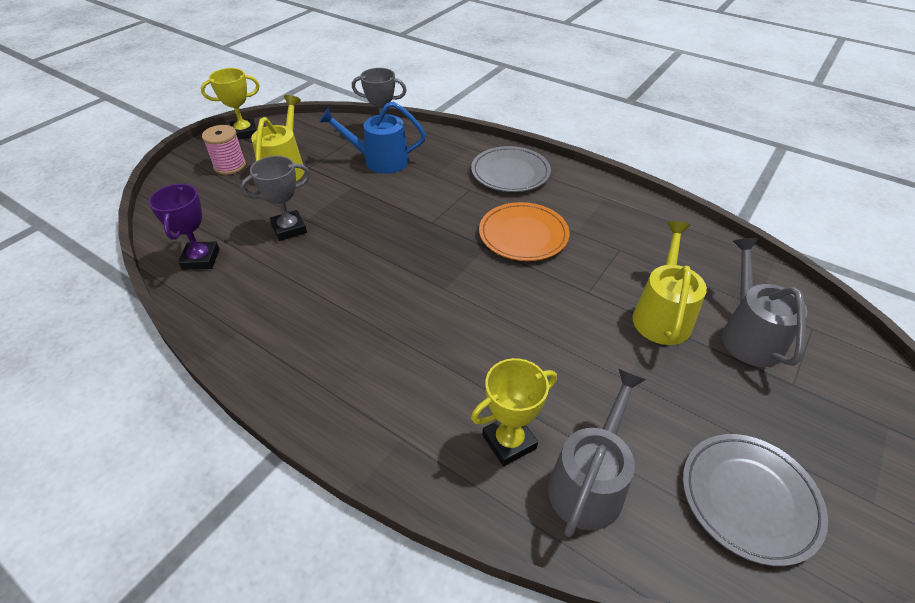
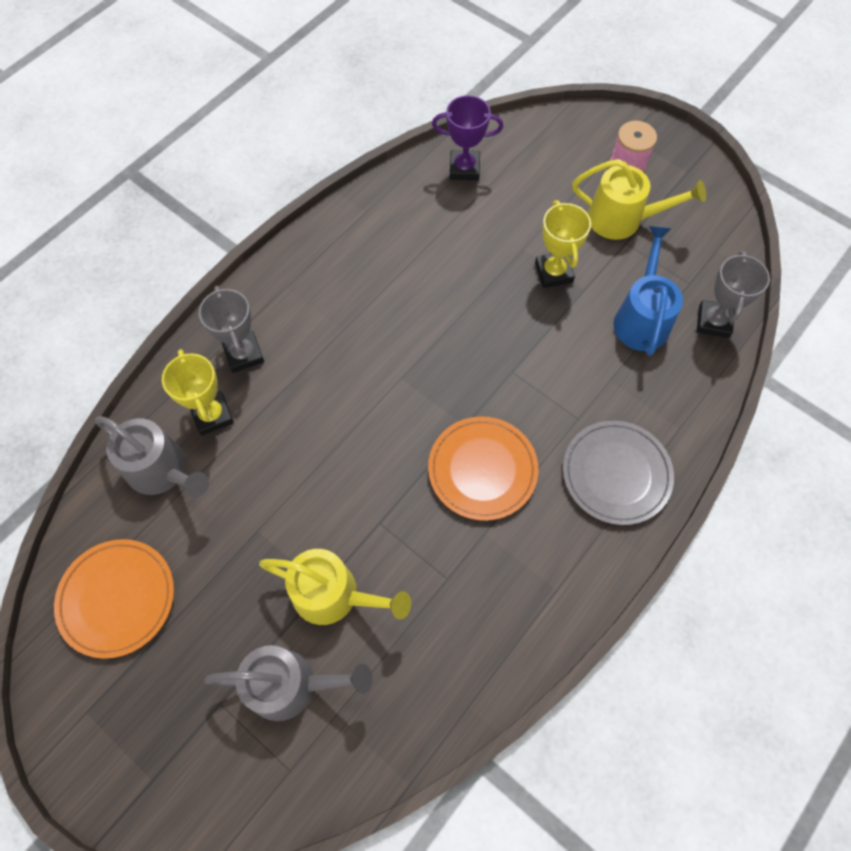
camera: 95 degrees right, 20 degrees up
yellow trophy [201,68,260,139] -> yellow trophy moved to [535,200,591,288]
grey trophy [240,156,310,241] -> grey trophy moved to [199,286,264,373]
grey plate [683,434,828,566] -> orange plate [54,539,174,659]

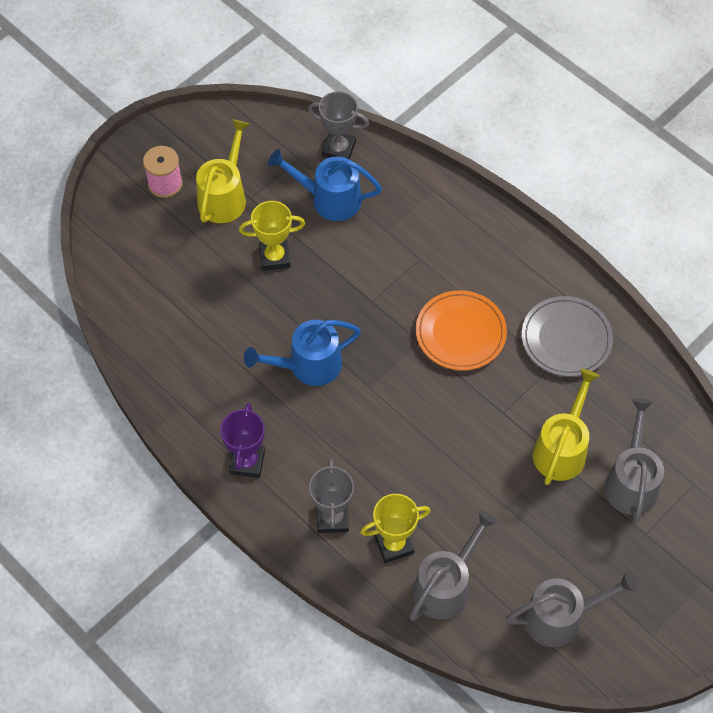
camera: 85 degrees left, 5 degrees down
orange plate [54,539,174,659] -> grey watering can [506,571,638,647]
grey trophy [199,286,264,373] -> grey trophy turned 75 degrees counterclockwise [309,459,354,533]
purple trophy [432,95,503,181] -> purple trophy moved to [220,403,265,478]
grey plate [563,421,674,525] -> grey plate moved to [522,296,613,377]
none -> blue watering can [244,320,361,386]

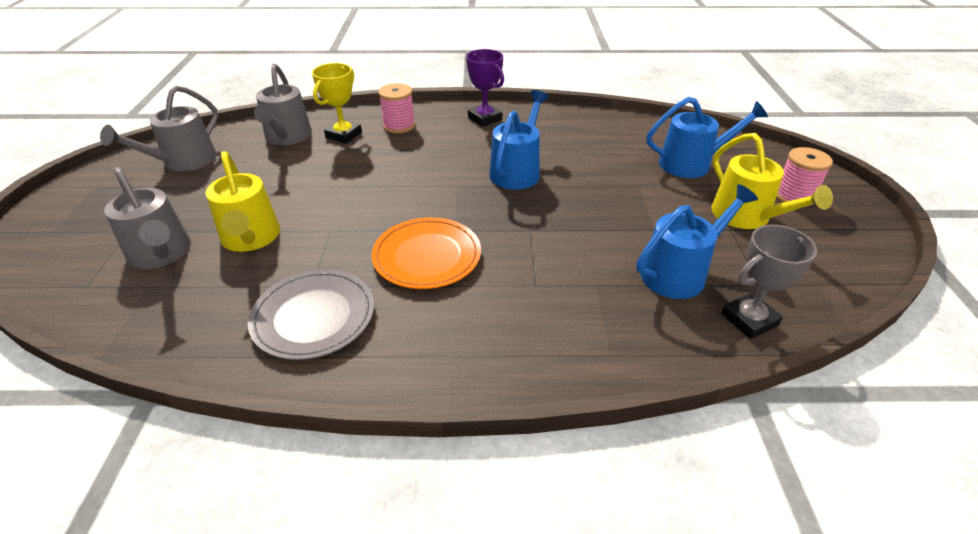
camera: 135 degrees right, 20 degrees down
yellow trophy [239,201,305,271] -> none
grey trophy [309,459,354,533] -> pink spool [378,83,415,133]
none -> blue watering can [646,97,768,178]

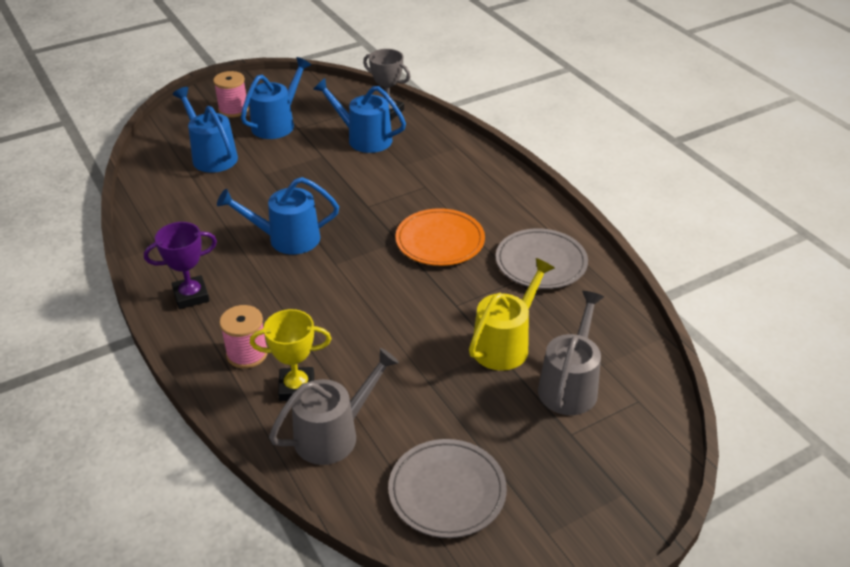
camera: 120 degrees left, 0 degrees up
grey watering can [100,85,218,171] -> grey plate [388,439,507,538]
purple trophy [466,49,504,127] -> purple trophy turned 45 degrees clockwise [144,222,217,309]
yellow watering can [711,133,833,229] -> blue watering can [241,57,311,139]

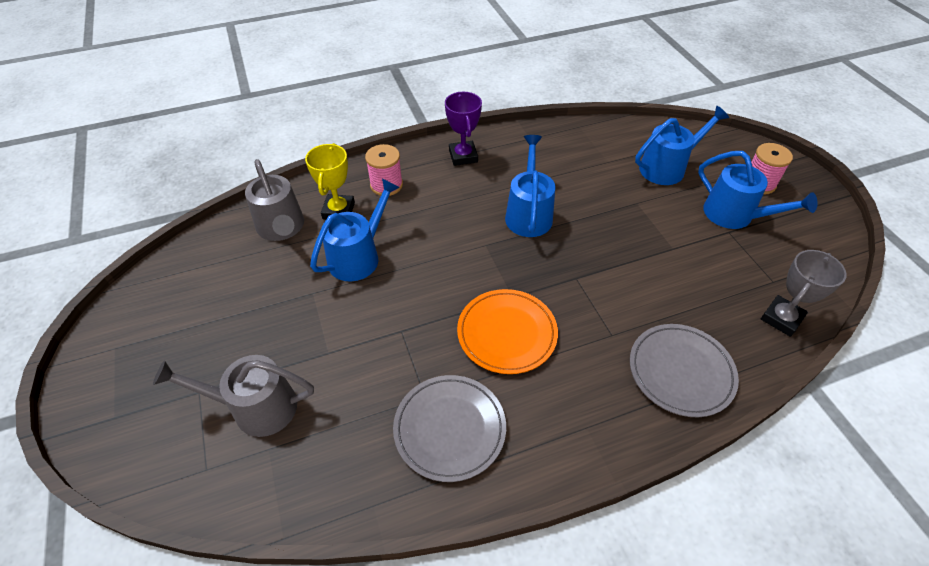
camera: 100 degrees right, 10 degrees up
blue watering can [313,78,406,153] -> blue watering can moved to [310,178,400,282]
grey plate [388,439,507,538] -> grey plate moved to [630,324,739,418]
yellow watering can [469,258,555,371] -> none
grey watering can [538,291,604,415] -> grey watering can turned 150 degrees clockwise [153,355,314,437]

